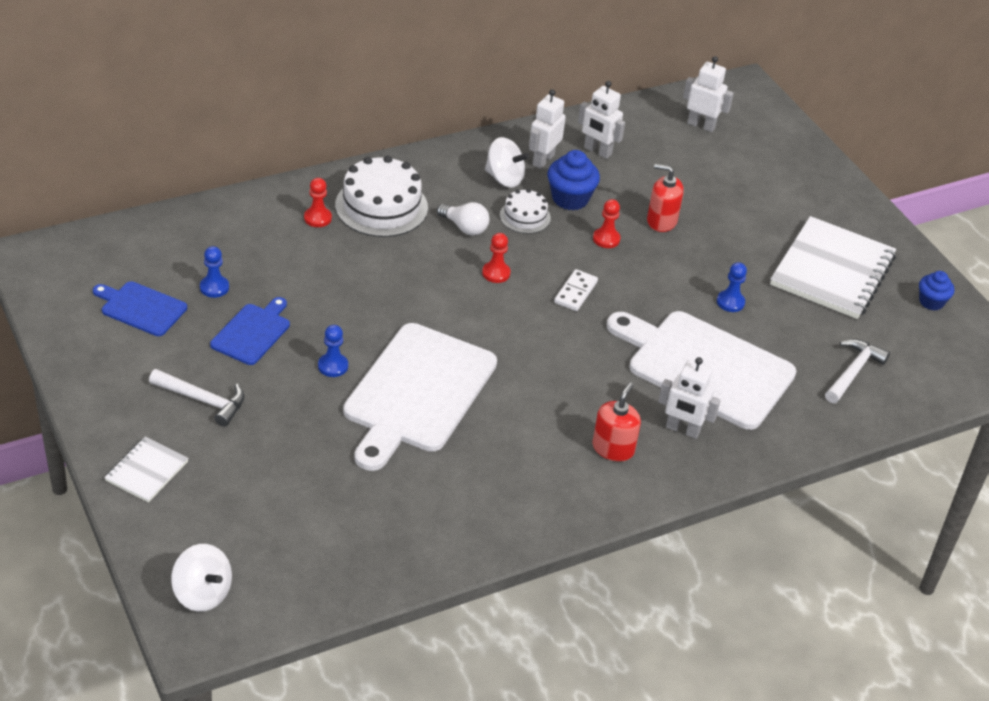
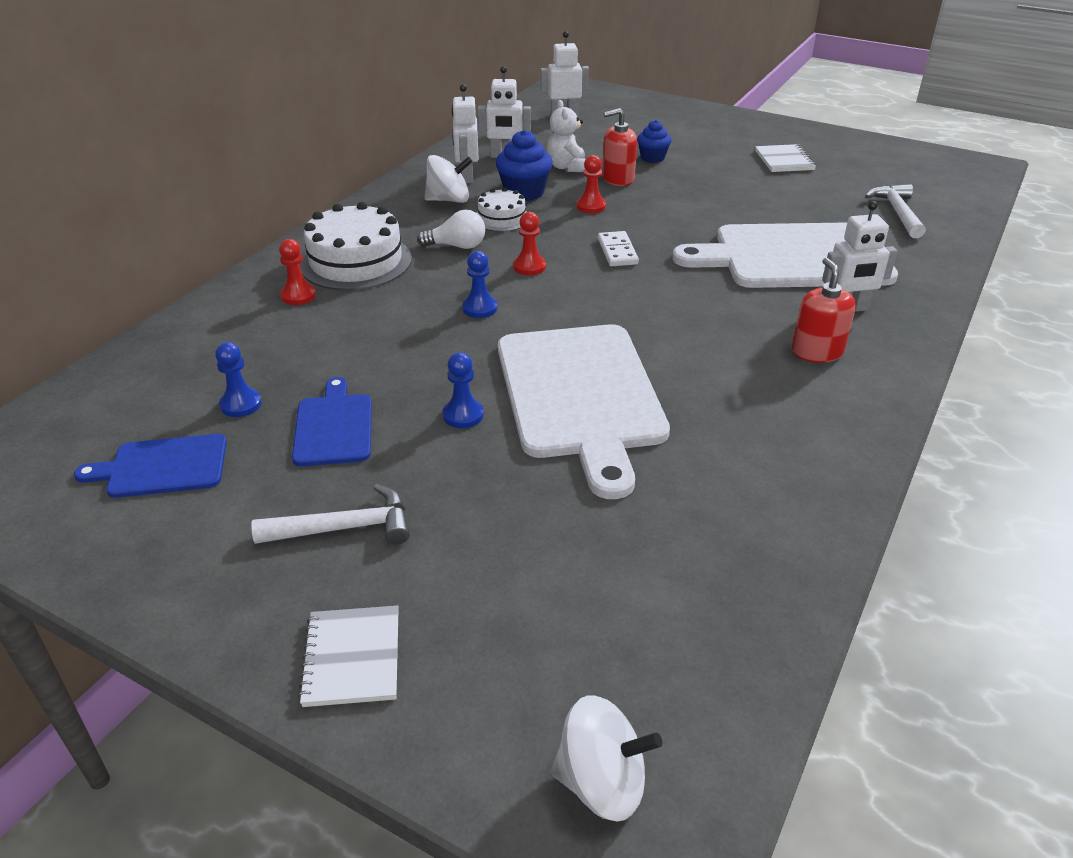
camera: 30 degrees left, 5 degrees down
blue pawn [717,262,747,312] -> blue pawn moved to [462,251,497,318]
white notebook [770,216,896,319] -> white notebook [755,144,816,172], size x0.49
blue cupcake [919,271,954,311] -> blue cupcake moved to [637,120,672,163]
none -> white teddy bear [547,100,585,172]

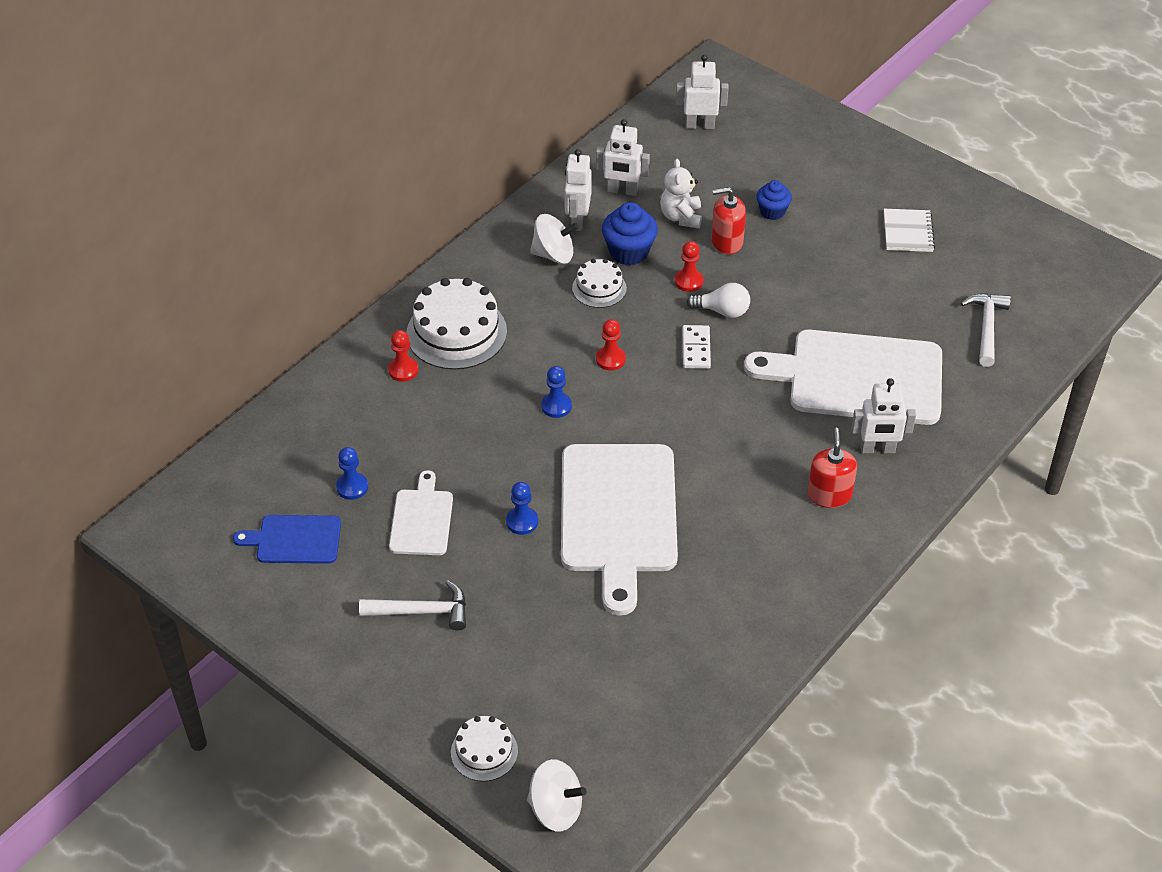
camera: 10 degrees right, 10 degrees up
blue cutting board [292,377,372,466] -> white cutting board [389,470,453,555]
white notebook [298,606,399,707] -> none
white light bulb [417,210,485,249] -> white light bulb moved to [687,283,750,318]
none -> white cake [451,716,518,781]

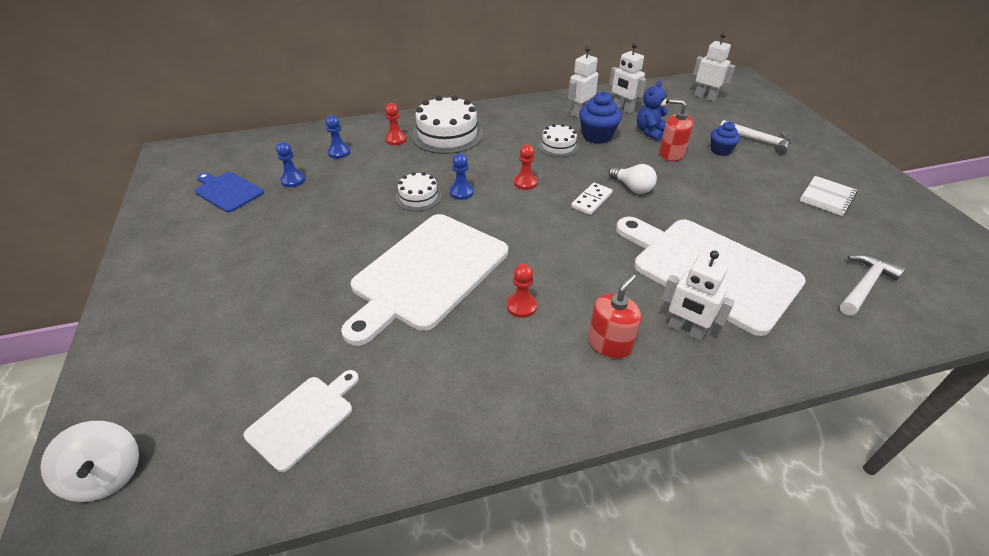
camera: 35 degrees right, 5 degrees down
white hammer [359,581,466,631] -> white hammer moved to [720,120,791,155]
white cutting board [389,470,453,555] -> white cutting board moved to [244,370,359,472]
white cake [451,716,518,781] -> white cake moved to [395,172,442,211]
blue pawn [506,482,538,535] -> blue pawn moved to [325,115,351,159]
white spinning top [530,214,579,264] -> none
white teddy bear [660,159,702,228] -> blue teddy bear [637,81,669,141]
red pawn [675,241,703,292] -> red pawn moved to [507,264,537,318]

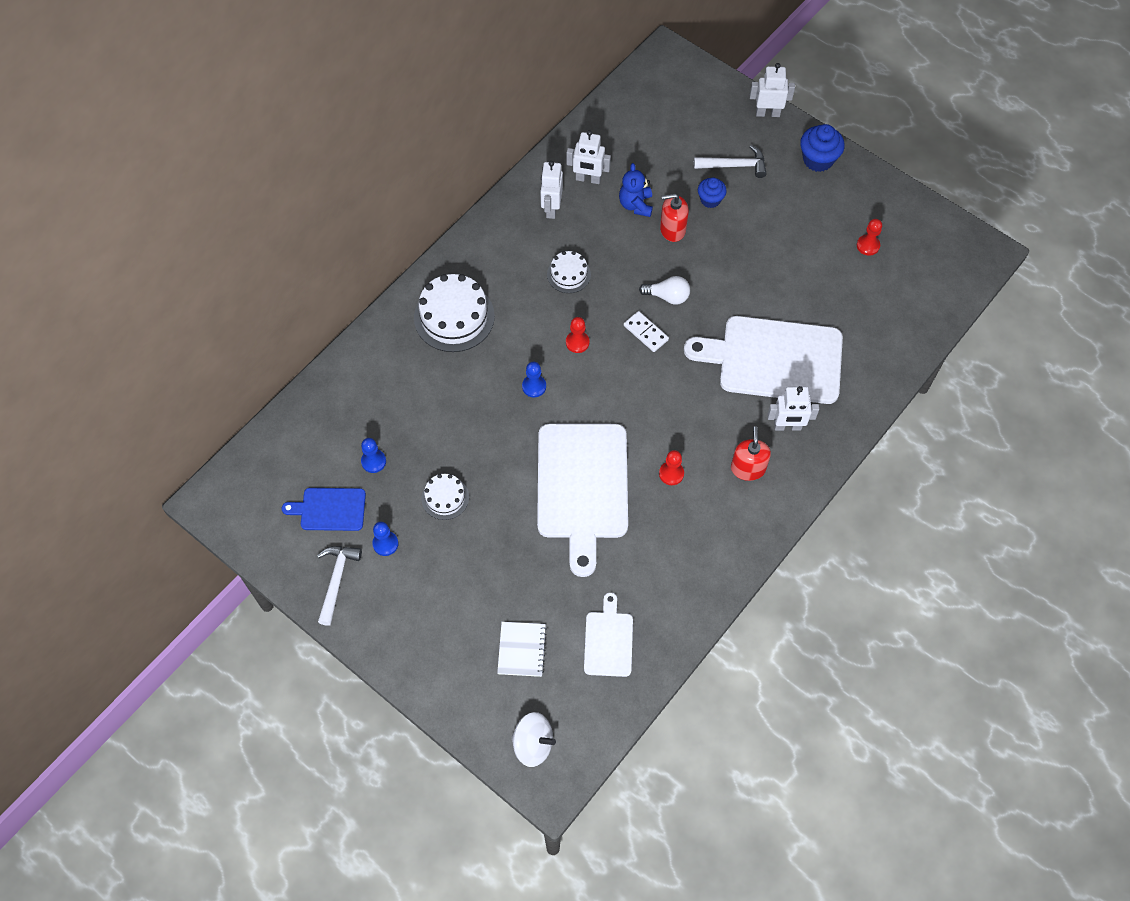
camera: 35 degrees left, 20 degrees up
blue pawn [325,115,351,159] -> blue pawn moved to [372,522,398,556]
red pawn [385,103,407,145] -> red pawn moved to [857,219,882,256]
white cake [395,172,442,211] -> white cake moved to [421,474,469,520]
white domino [571,183,613,215] -> white domino turned 45 degrees counterclockwise [624,311,669,352]
blue cupcake [579,91,622,144] -> blue cupcake moved to [800,124,845,172]
white robot [693,33,735,101] -> white robot moved to [750,63,795,117]
white notebook [800,176,857,216] -> white notebook moved to [497,622,547,677]
white hammer [840,254,905,315] -> white hammer moved to [317,546,362,626]

